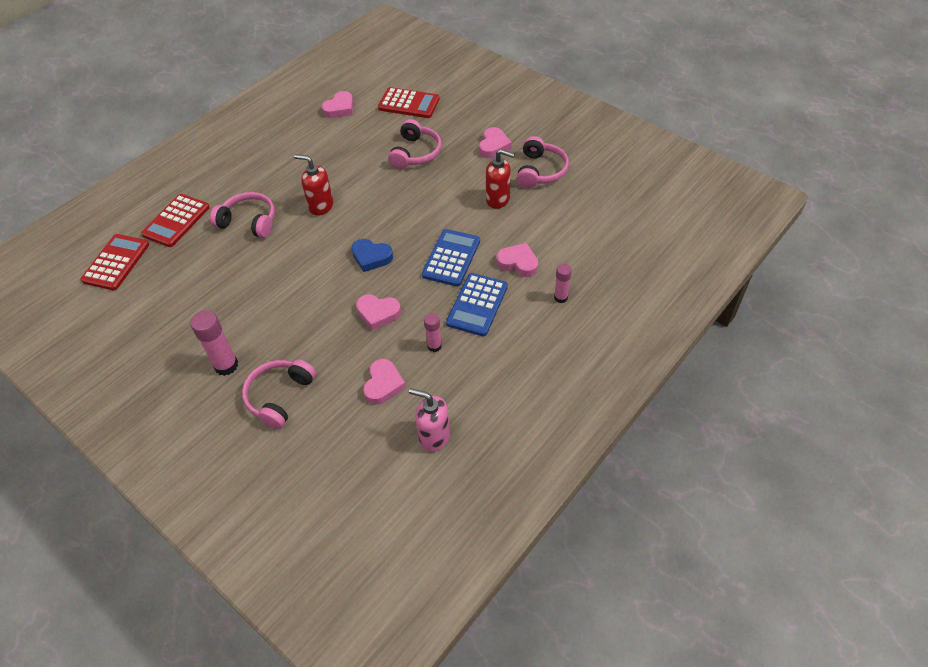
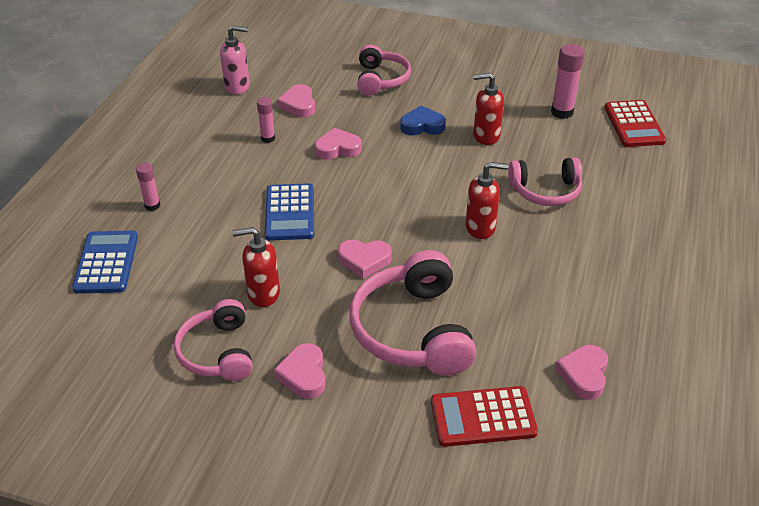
camera: 155 degrees right, 10 degrees down
red calculator [141,194,210,247] -> none
pink glue stick [190,310,238,376] -> pink glue stick moved to [551,44,585,119]
blue heart [351,239,393,272] -> blue heart moved to [400,106,446,135]
pink headphones [388,119,442,169] -> pink headphones [350,250,476,375], size x1.57
blue calculator [446,273,508,336] -> blue calculator moved to [72,231,138,294]
pink heart [496,243,538,277] -> pink heart moved to [338,240,392,279]
none -> red soap dispenser [473,73,504,145]

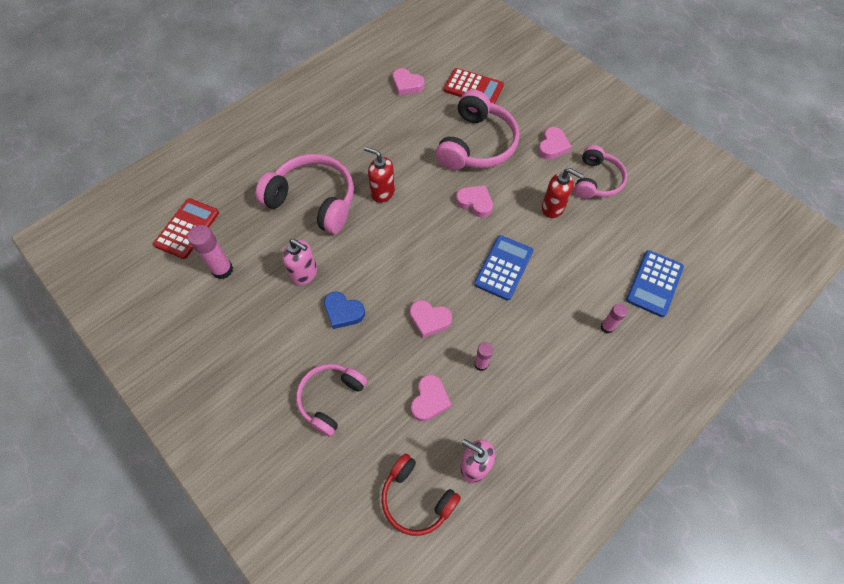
camera: 150 degrees left, 20 degrees up
red soap dispenser [473,73,504,145] -> pink soap dispenser [283,239,317,285]
pink headphones [508,157,582,206] -> pink headphones [256,154,354,234], size x1.57
pink heart [555,345,608,400] -> pink heart turned 75 degrees clockwise [393,68,425,96]
none -> red headphones [382,453,461,536]

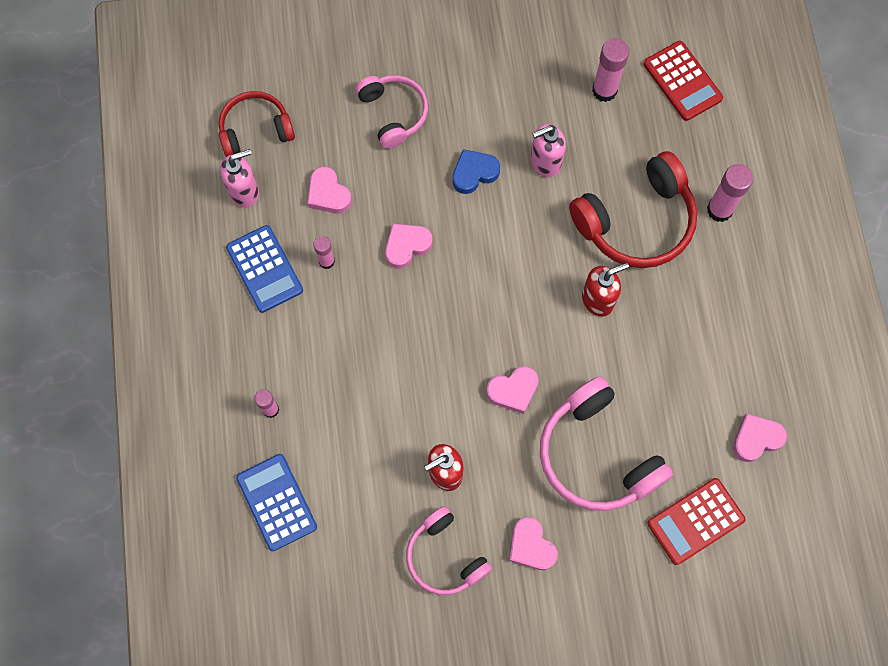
camera: 125 degrees right, 10 degrees up
pink headphones [256,154,354,234] -> red headphones [569,151,697,268]
blue calculator [474,235,533,301] -> blue calculator moved to [226,225,303,313]
none -> pink glue stick [707,164,753,222]

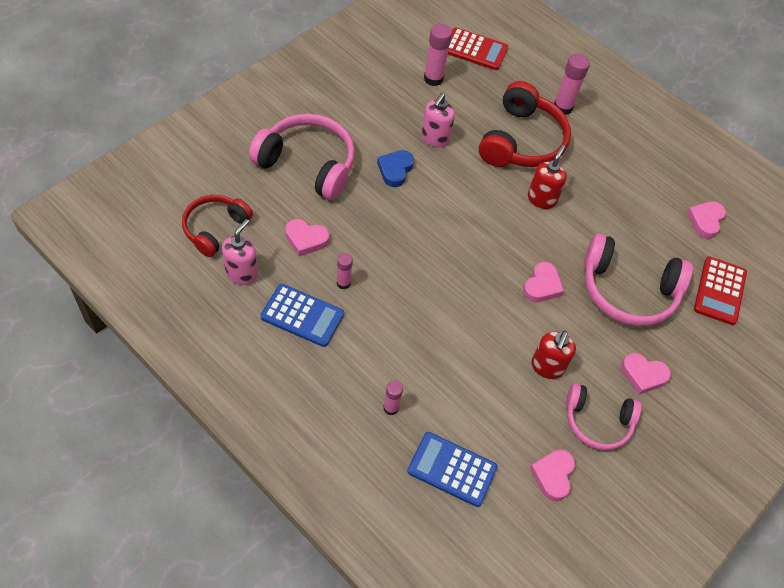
camera: 45 degrees left, 15 degrees down
pink headphones [355,75,428,149] -> pink headphones [249,114,355,200], size x1.57
pink heart [385,224,433,269] -> pink heart moved to [530,449,575,501]

